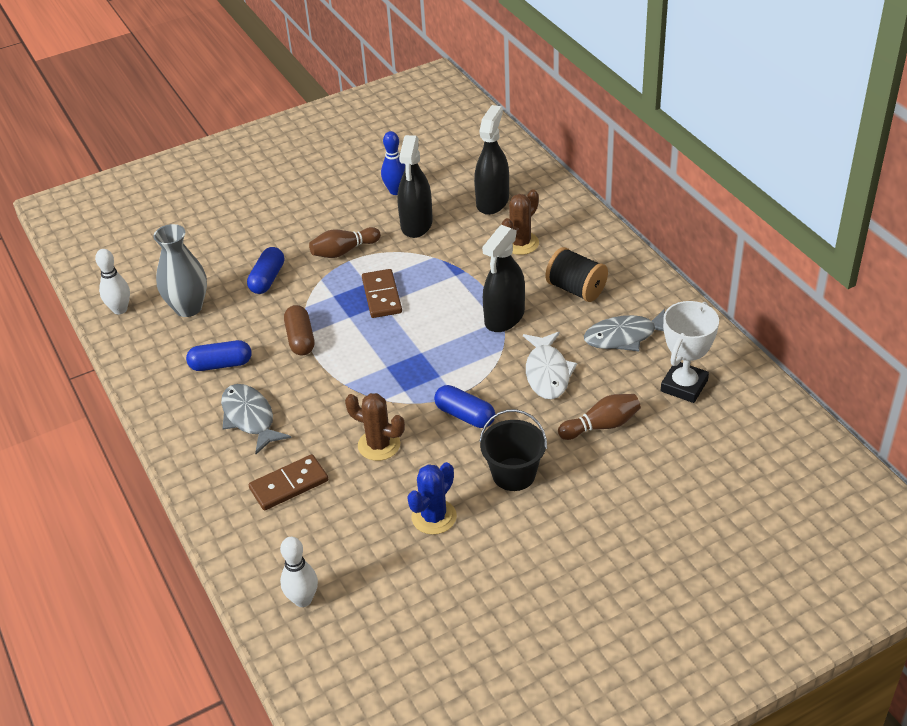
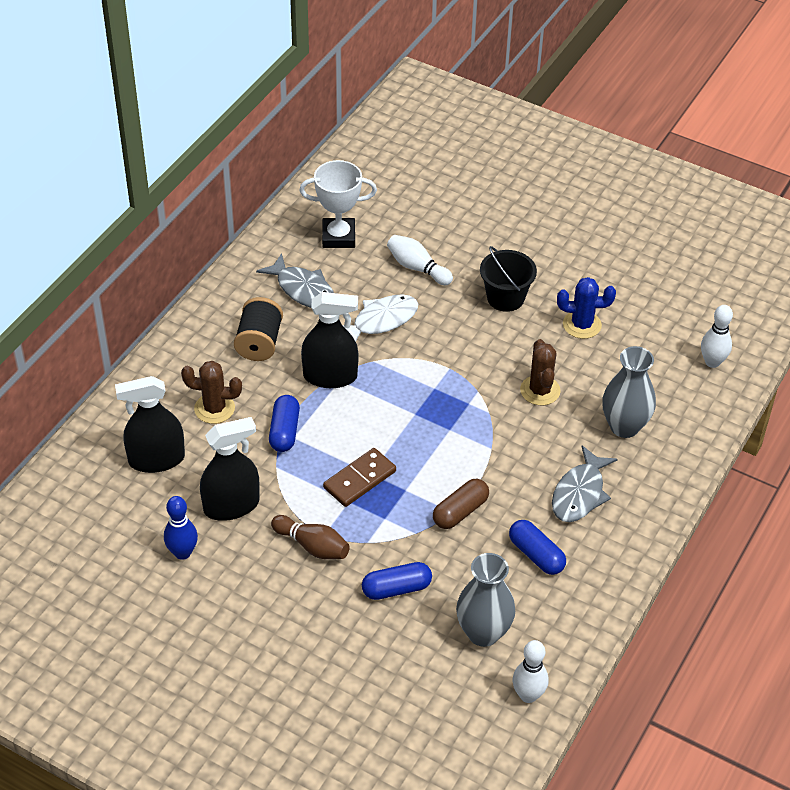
camera: 125 degrees left, 5 degrees up
brown domino [249,454,328,511] -> grey vase [602,346,656,438]
blue capsule [434,385,495,428] -> blue capsule moved to [269,395,300,452]
brown bowling pin [558,394,641,440] -> white bowling pin [387,235,453,285]

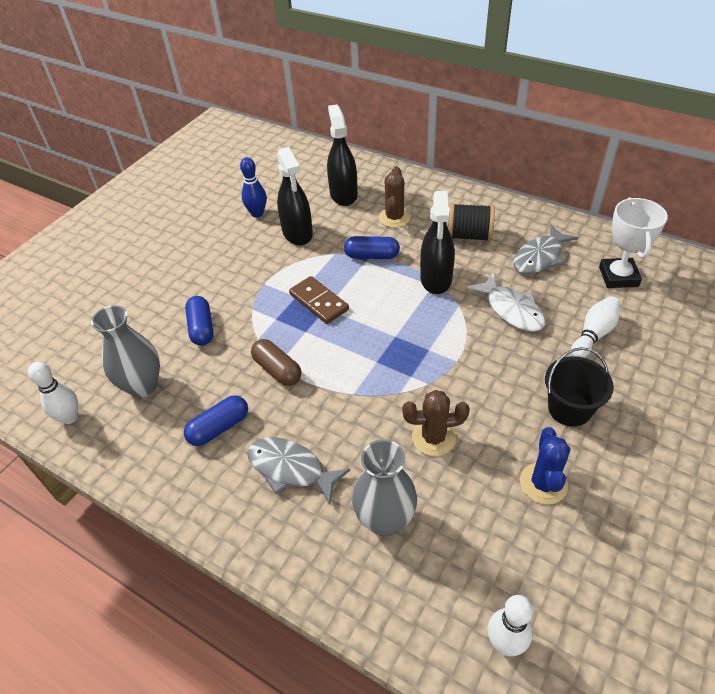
camera: 95 degrees right, 0 degrees up
brown bowling pin [271,515,350,559] -> none

